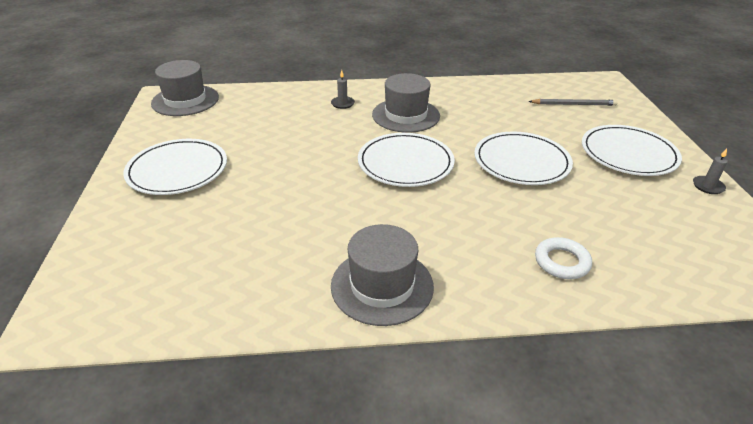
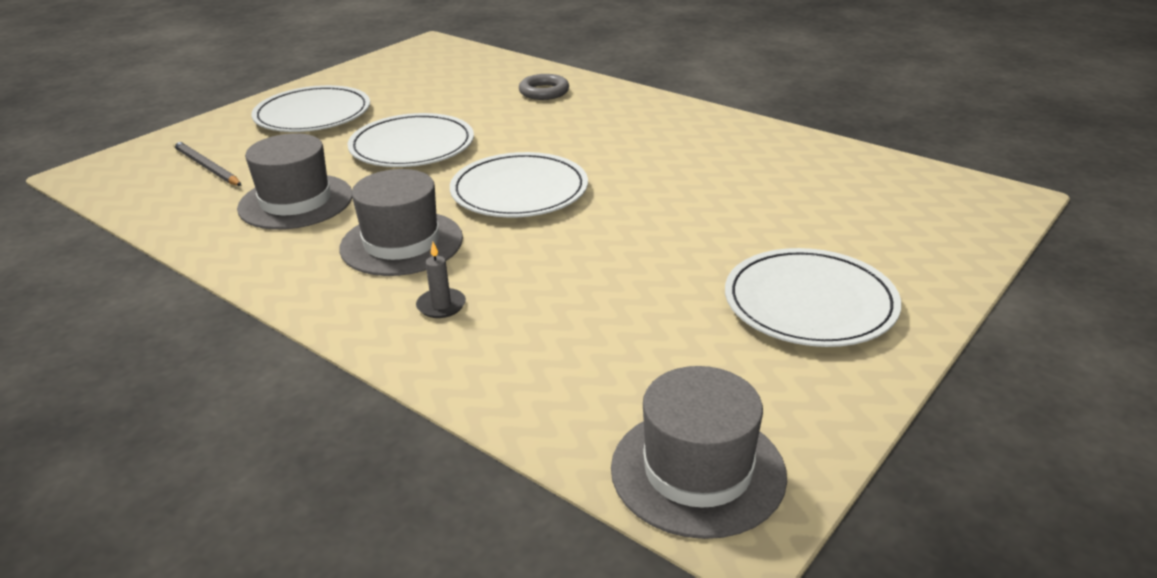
camera: 135 degrees left, 5 degrees down
grey hat [331,224,434,326] -> grey hat moved to [237,133,352,230]
white ring [535,237,592,279] -> grey ring [519,74,569,100]
grey candle [693,148,728,194] -> none

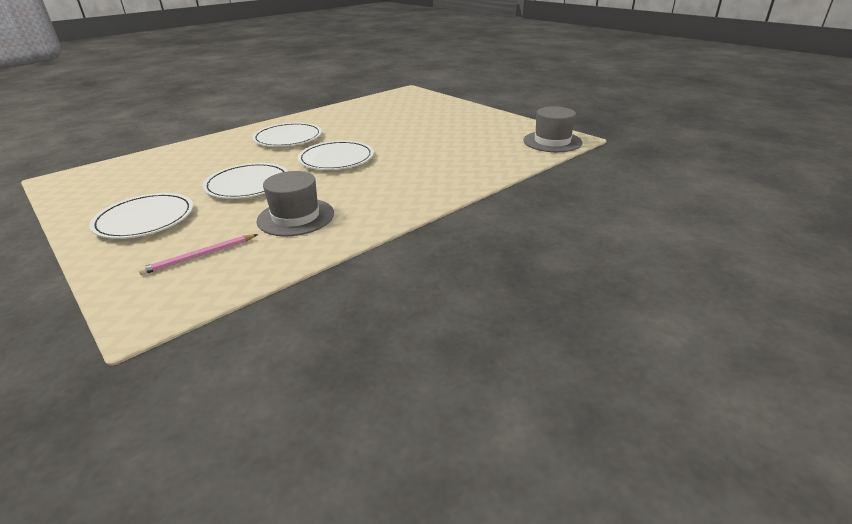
camera: 80 degrees left, 0 degrees up
grey pencil [173,141,242,186] -> pink pencil [138,234,258,275]
grey hat [339,169,463,276] -> none
grey candle [416,242,466,318] -> none
grey ring [519,74,569,100] -> none
white plate [725,248,901,347] -> white plate moved to [252,122,322,147]

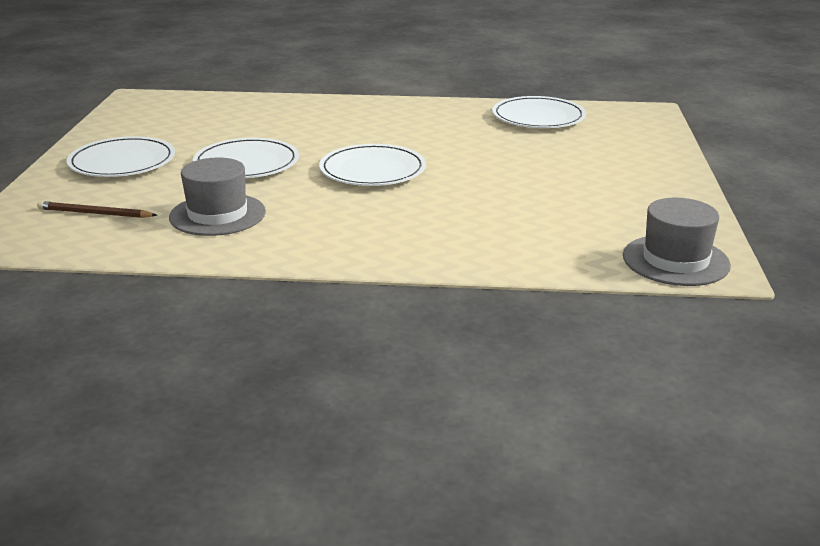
camera: 45 degrees right, 5 degrees down
pink pencil [138,234,258,275] -> brown pencil [37,201,157,218]
white plate [252,122,322,147] -> white plate moved to [492,96,586,128]

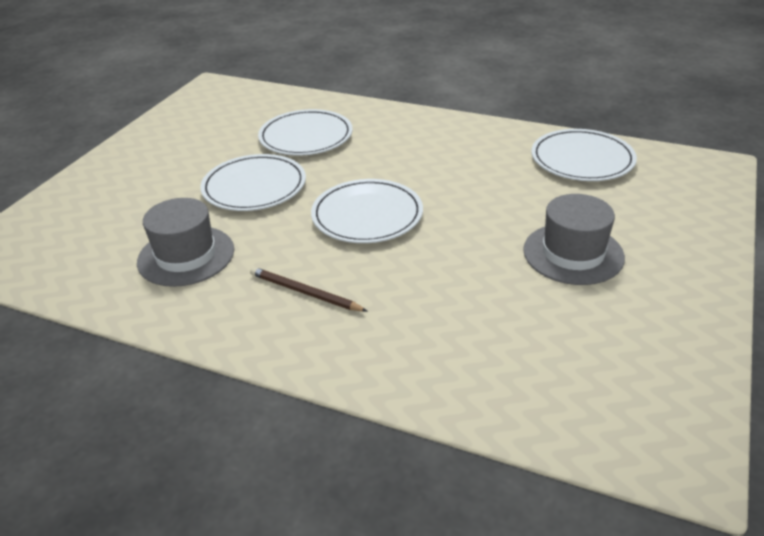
camera: 20 degrees right, 10 degrees up
brown pencil [37,201,157,218] -> brown pencil moved to [250,267,368,312]
white plate [67,136,175,177] -> white plate moved to [258,109,353,156]
grey hat [623,198,731,286] -> grey hat moved to [523,194,625,285]

